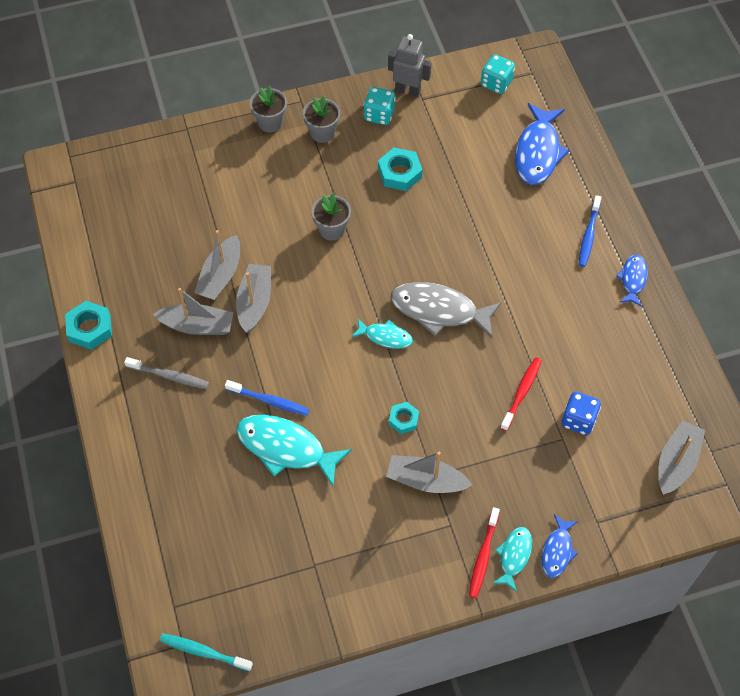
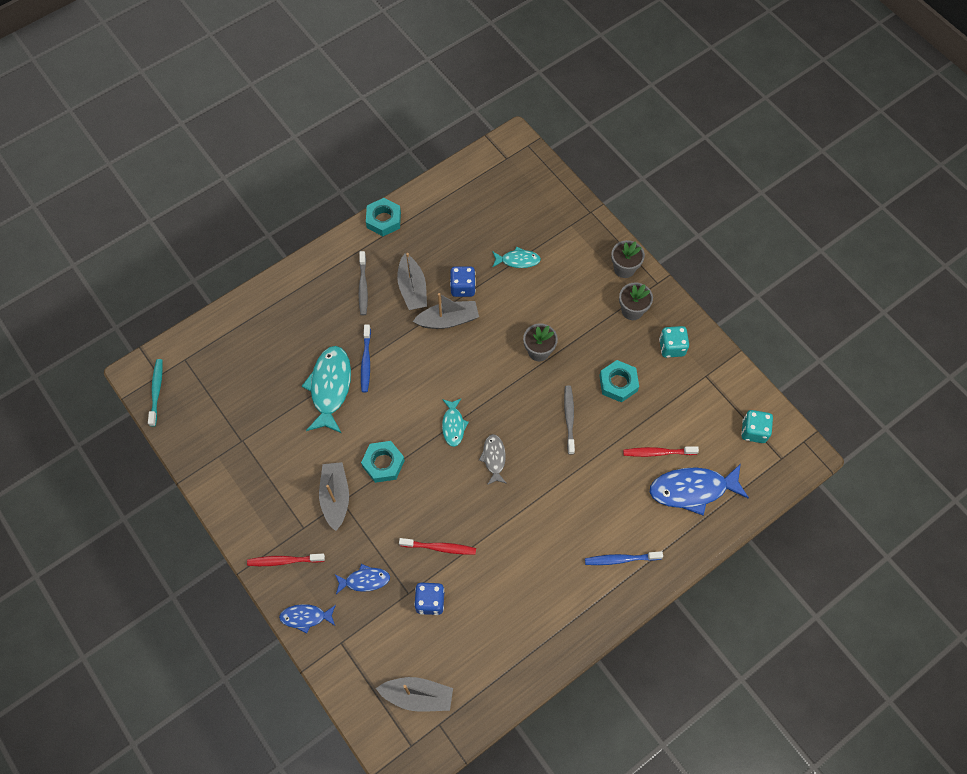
camera: 70 degrees right, 5 degrees up
grey boat [194,230,240,300] -> blue dice [450,266,476,297]
grey robot [388,34,432,97] -> none
turquoise nut [389,402,419,434] -> turquoise nut [361,441,405,483], size x1.59
grey fish [391,282,502,338] -> grey fish [479,434,507,485], size x0.55
turquoise fish [492,527,532,592] -> turquoise fish moved to [492,246,541,268]
blue fish [616,255,648,307] -> blue fish moved to [335,564,390,594]
none -> grey toothbrush [564,386,575,455]
none -> red toothbrush [623,446,699,457]

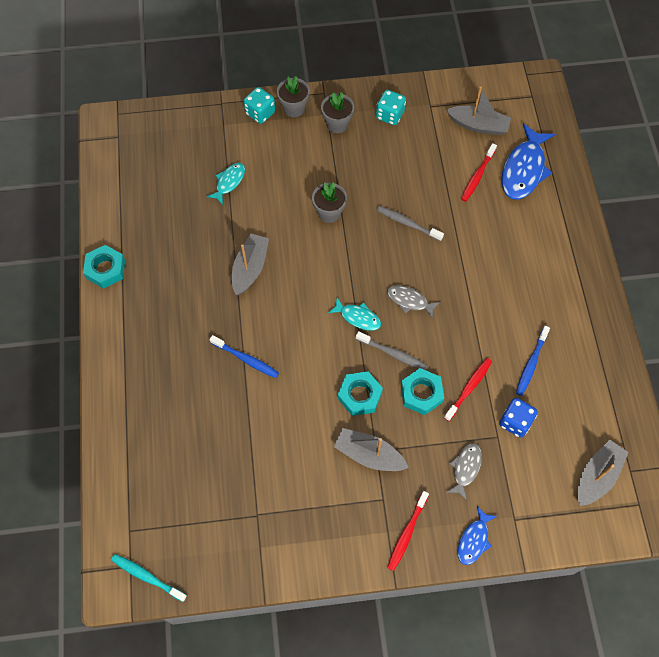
camera: 60 degrees left, 0 degrees up
turquoise fish [302,346,351,433] -> none
blue fish [335,564,390,594] -> grey fish [447,443,482,500]
grey toothbrush [358,251,368,315] -> grey toothbrush moved to [356,331,428,370]
grey boat [397,253,427,310] -> grey boat moved to [447,87,511,135]
blue dice [450,266,476,297] -> none
blue toothbrush [585,551,663,565] -> blue toothbrush moved to [516,326,550,396]
turquoise nut [599,360,639,403] -> turquoise nut moved to [401,368,444,415]
turquoise dice [741,410,773,443] -> turquoise dice moved to [244,87,275,124]

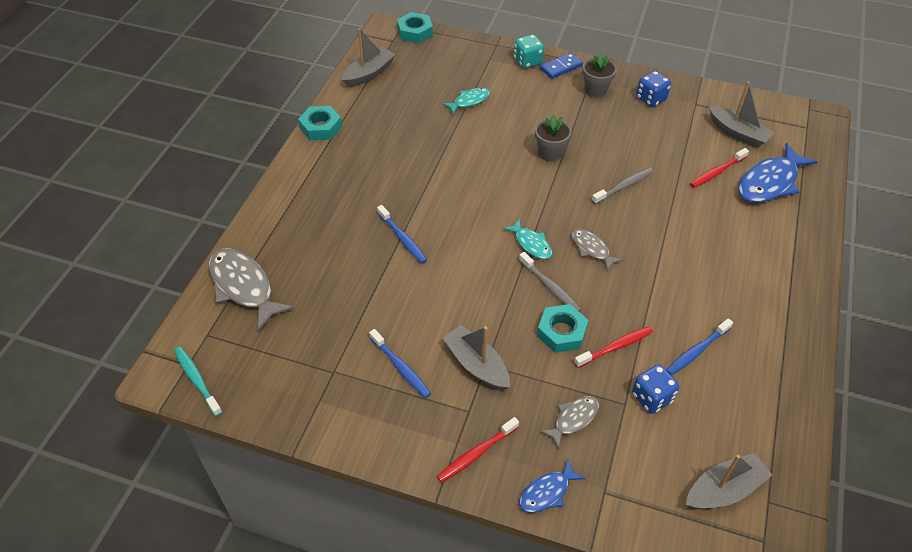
camera: 25 degrees right, 15 degrees down
grey boat [232,234,269,295] -> grey boat moved to [342,28,396,87]
grey flower pot [277,76,310,117] -> blue domino [540,53,583,79]
turquoise nut [338,371,383,416] -> turquoise nut moved to [397,12,433,43]
turquoise dice [376,90,406,125] -> blue dice [636,71,671,107]
grey toothbrush [377,206,444,241] -> grey toothbrush turned 90 degrees clockwise [592,168,653,204]
none -> grey fish [209,248,295,332]
none -> blue toothbrush [369,329,431,398]

